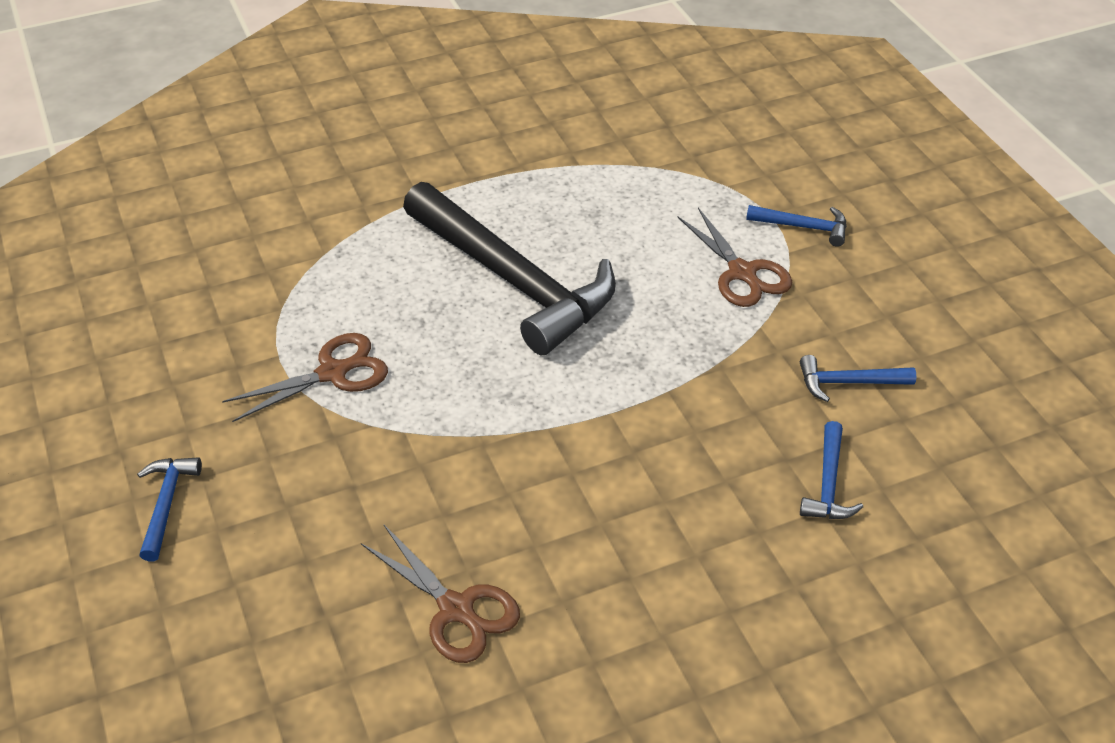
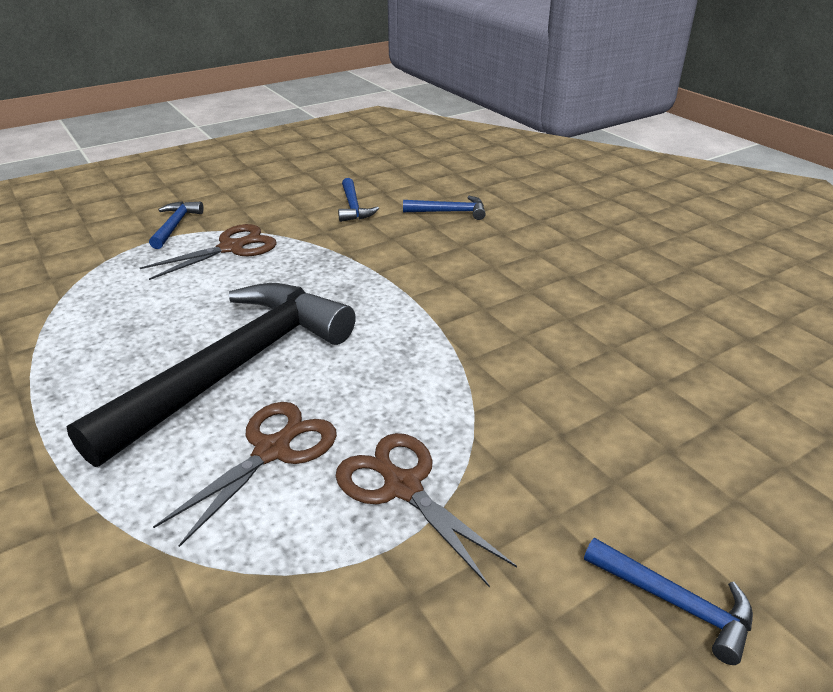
camera: 100 degrees left, 10 degrees down
blue hammer [137,457,202,561] -> blue hammer turned 135 degrees counterclockwise [584,538,753,665]
brown scissors [361,525,520,663] -> brown scissors moved to [153,402,337,547]

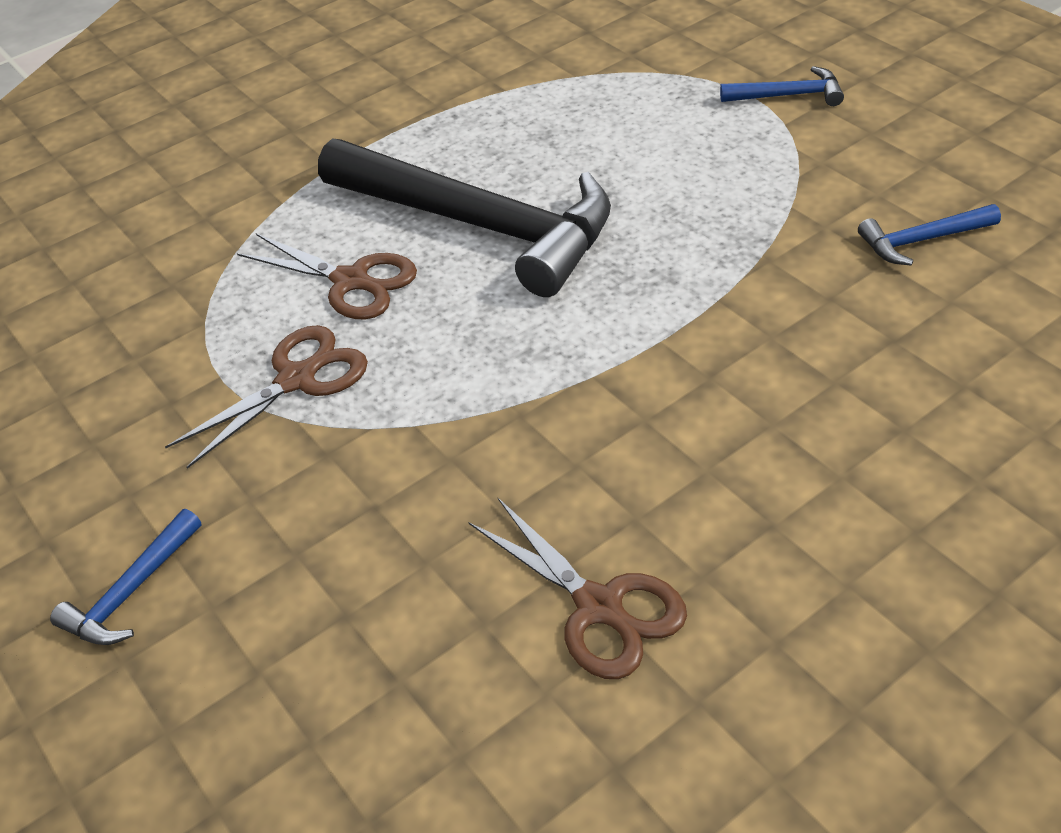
camera: 90 degrees right, 10 degrees up
brown scissors [140,224,277,280] -> brown scissors moved to [468,498,687,679]
blue hammer [403,196,486,220] -> none

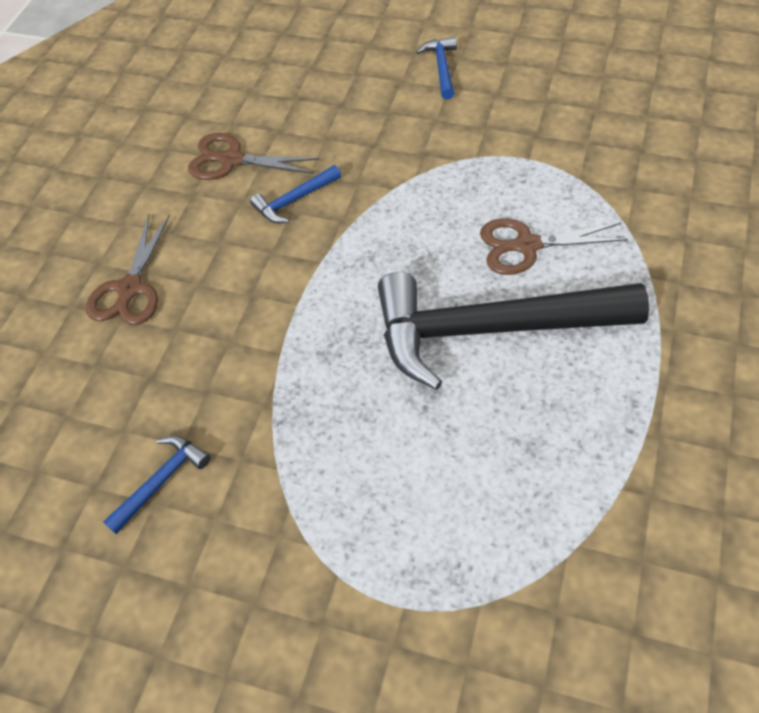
camera: 145 degrees right, 10 degrees up
brown scissors [165,325,368,469] -> brown scissors moved to [86,214,170,325]
blue hammer [720,66,844,106] -> blue hammer moved to [250,165,341,224]

